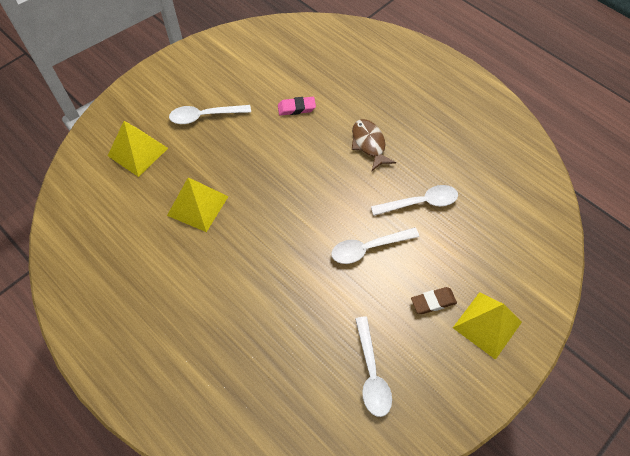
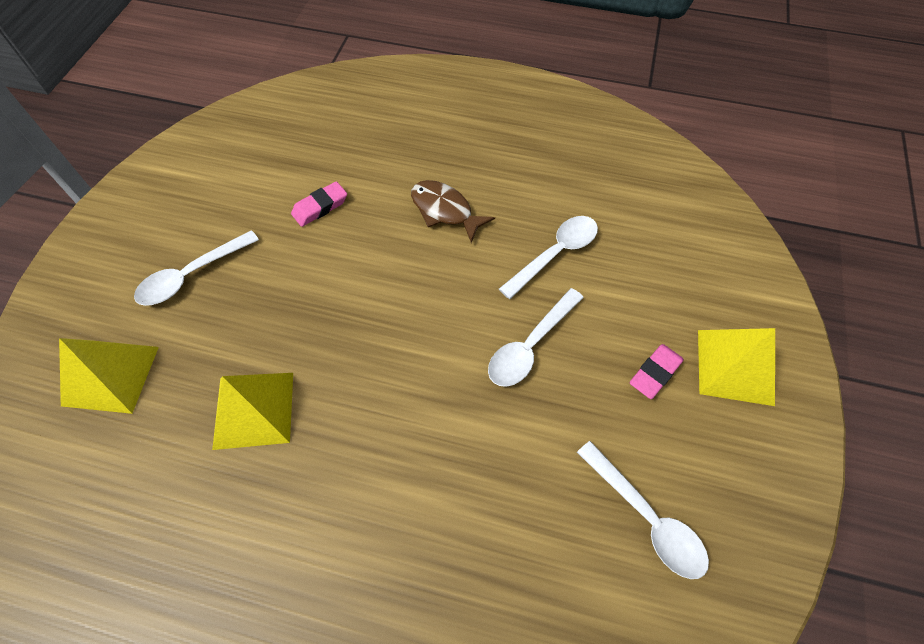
camera: 30 degrees left, 0 degrees up
brown eraser [411,287,457,314] -> pink eraser [630,344,684,399]

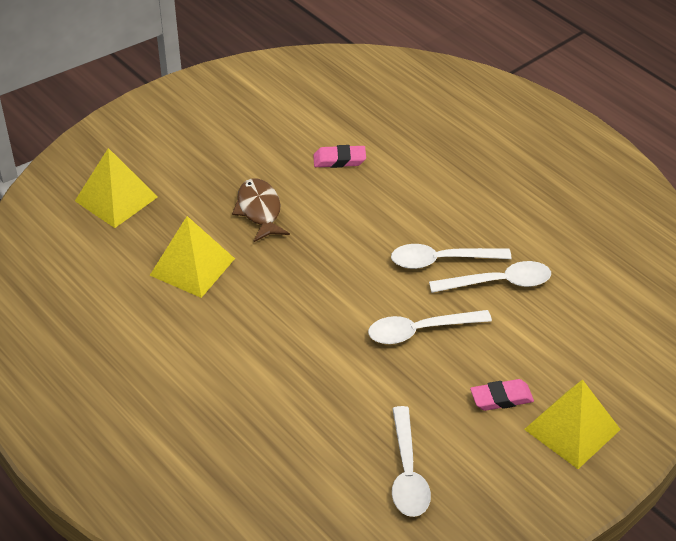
camera: 35 degrees right, 15 degrees down
white spoon [134,230,259,306] -> white spoon moved to [391,244,511,269]
brown fish [411,180,495,243] -> brown fish moved to [232,178,290,242]

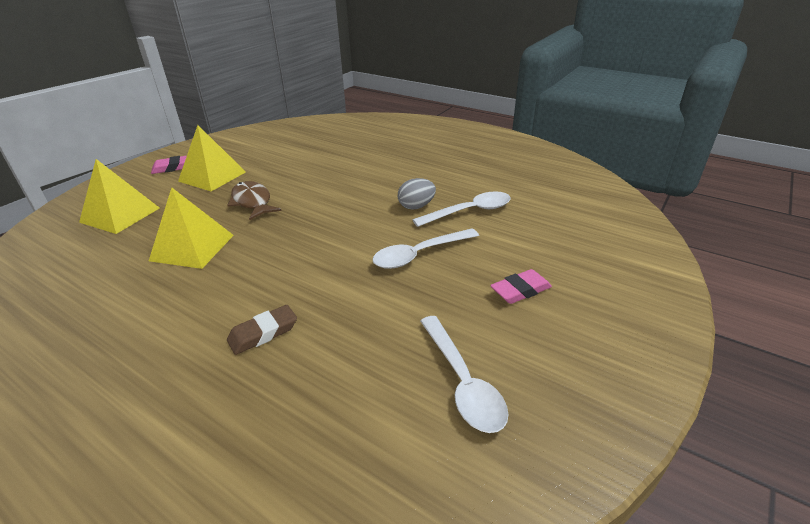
camera: 15 degrees left, 10 degrees down
pink eraser [313,145,366,168] -> pink eraser moved to [151,156,187,174]
white spoon [391,244,511,269] -> grey egg [398,178,436,210]
yellow pyramid [524,379,621,469] -> yellow pyramid moved to [178,125,246,191]
none -> brown eraser [227,305,297,355]

